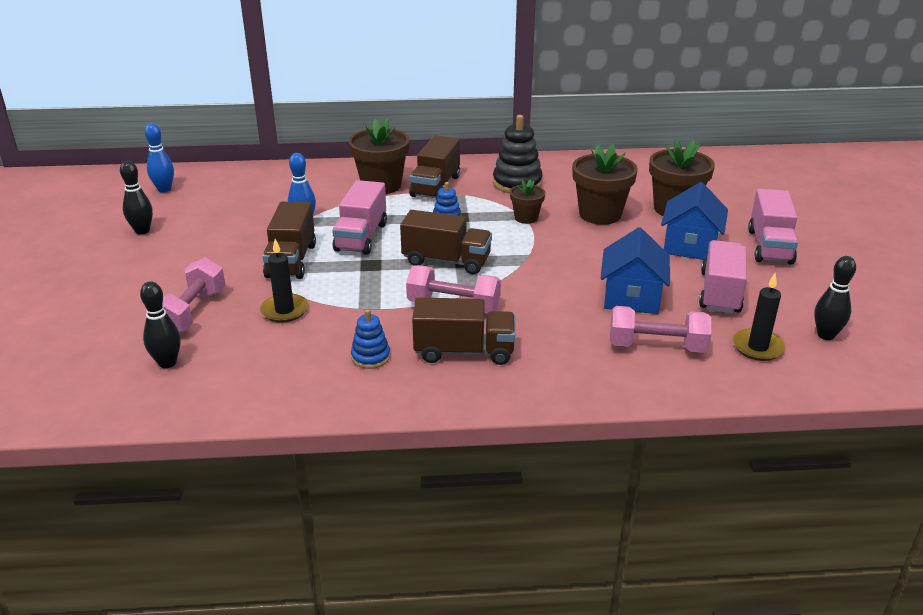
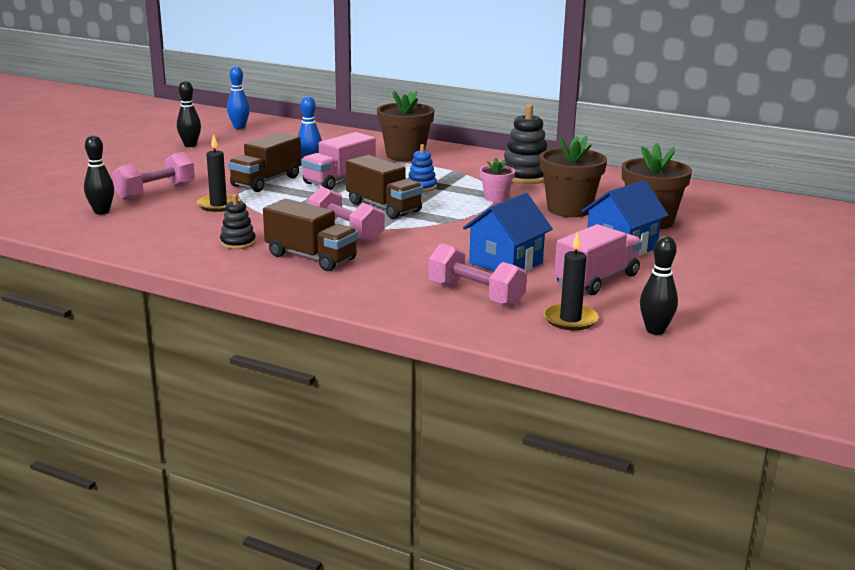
camera: 30 degrees right, 10 degrees down
blue stacking toy [351,309,390,369] -> black stacking toy [220,194,256,249]
brown truck [409,135,460,198] -> none
brown flower pot [510,180,545,224] -> pink flower pot [480,157,515,202]
pink truck [748,189,798,265] -> none

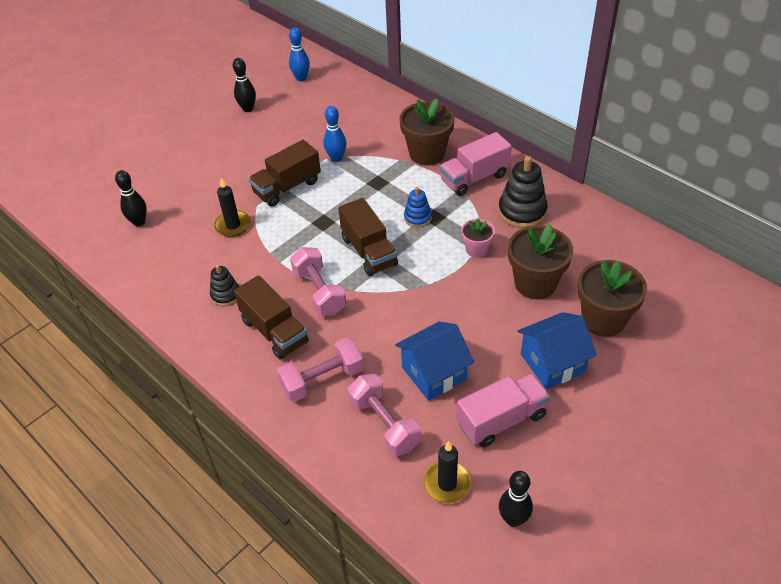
camera: 20 degrees right, 25 degrees up
pink dumbbell [112,152,195,200] -> pink dumbbell moved to [277,337,364,402]
pink truck [301,132,376,190] -> pink truck moved to [440,132,512,196]

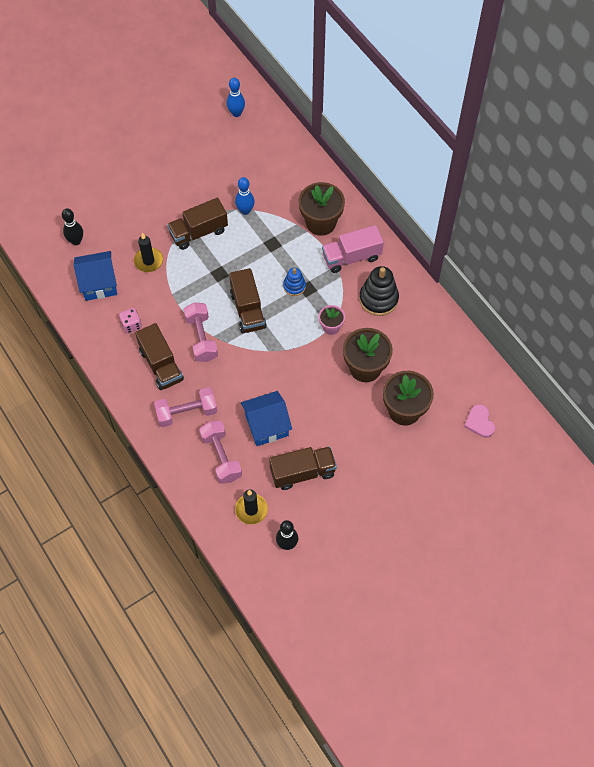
camera: 10 degrees right, 15 degrees up
black stacking toy [210,265,239,306] -> pink dice [119,308,142,333]
black bowling pin [233,58,256,112] -> none
pink truck [457,373,550,447] -> brown truck [269,446,337,490]
blue house [517,312,597,389] -> blue house moved to [74,251,117,301]
none -> pink heart [464,404,495,438]

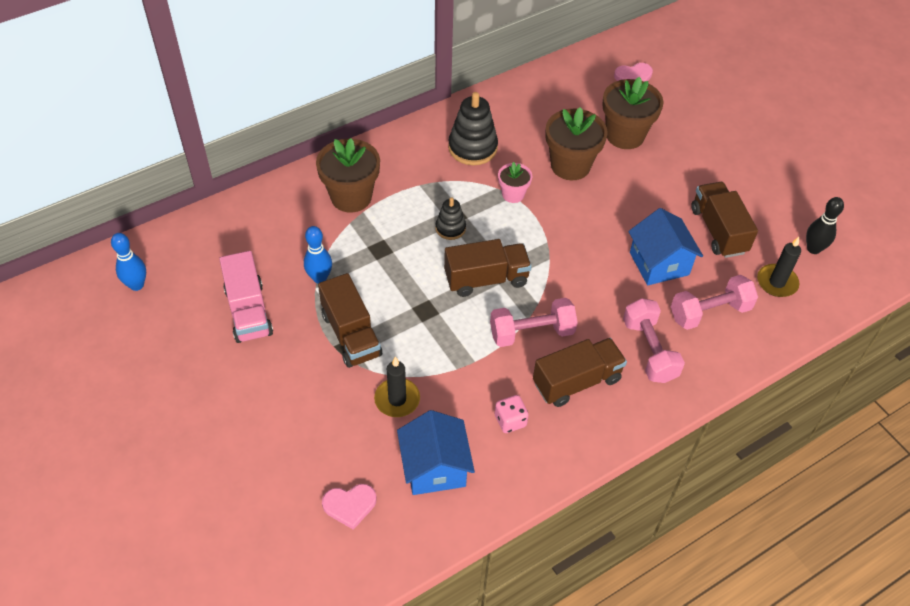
camera: 90 degrees left, 10 degrees down
black bowling pin [62,208,83,245] -> pink heart [322,484,377,530]
blue stacking toy [283,268,306,296] -> black stacking toy [435,198,466,240]
pink truck [322,225,384,273] -> pink truck moved to [219,251,273,343]

